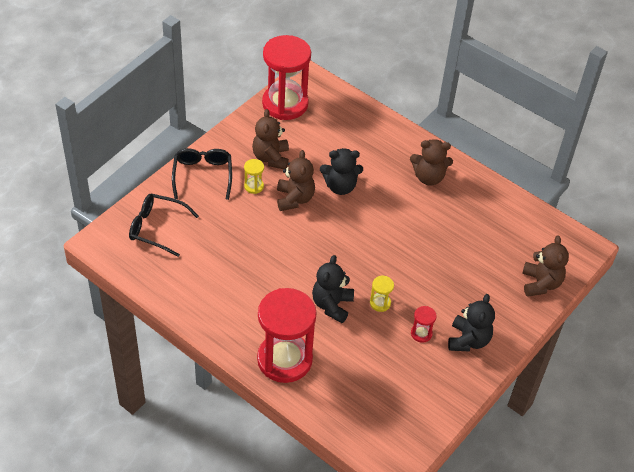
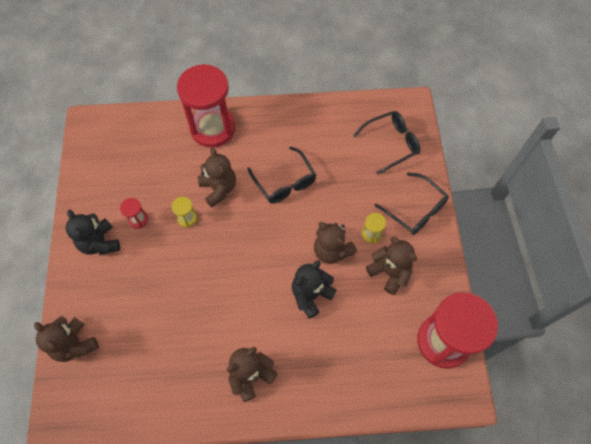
camera: 140 degrees right, 15 degrees up
black teddy bear [312,255,354,323] -> brown teddy bear [198,147,236,208]
none -> black glasses [247,146,316,204]

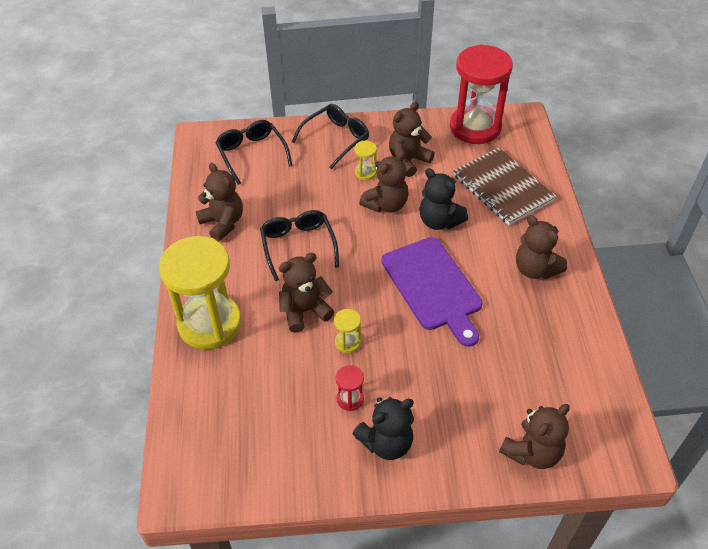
camera: 90 degrees left, 15 degrees down
red hourglass [177,64,236,147] -> yellow hourglass [159,236,241,350]
black glasses [247,146,316,204] -> black glasses turned 75 degrees counterclockwise [260,210,339,281]
none -> brown teddy bear [196,163,243,242]
none -> purple cutting board [381,237,483,347]
none -> brown notebook [453,147,557,225]

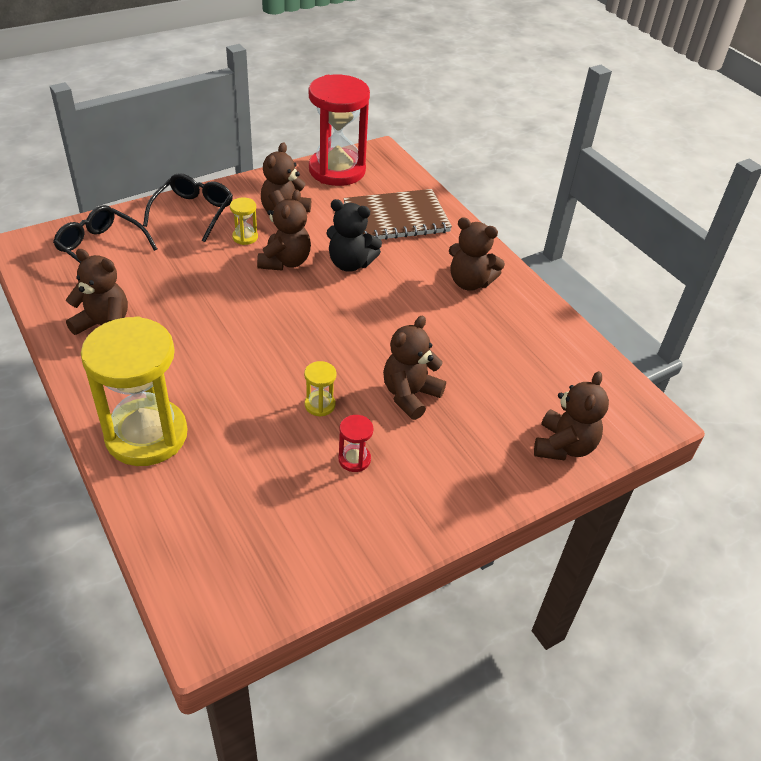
camera: 30 degrees left, 5 degrees down
black glasses [260,210,339,281] -> none
brown teddy bear [279,253,335,333] -> brown teddy bear moved to [383,316,446,420]
black teddy bear [353,397,414,460] -> none
purple cutting board [381,237,483,347] -> none
brown notebook [453,147,557,225] -> brown notebook turned 45 degrees counterclockwise [343,189,452,240]

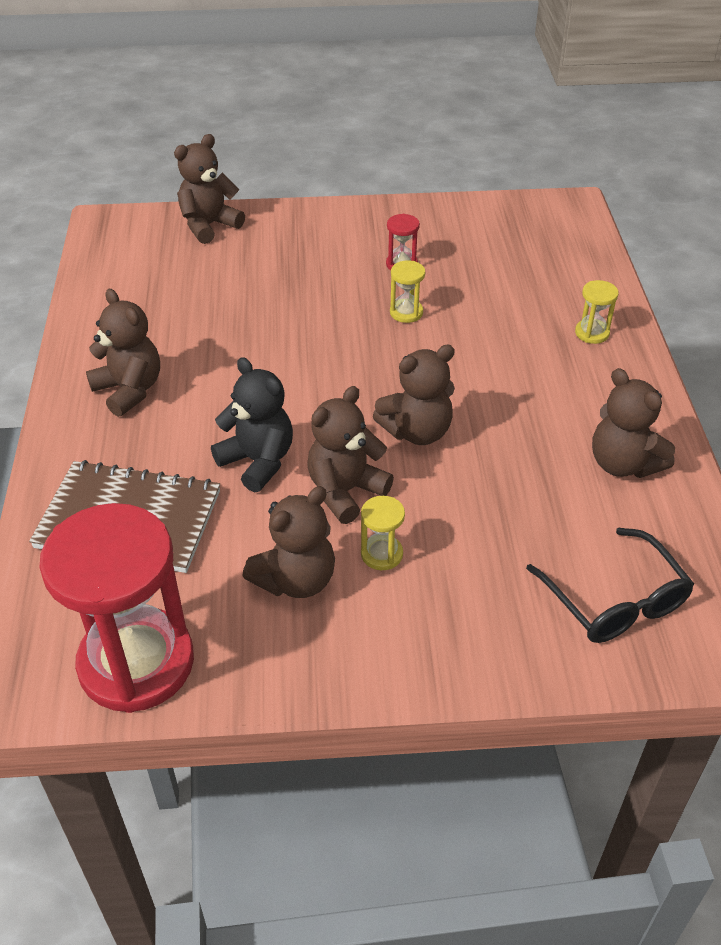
camera: 150 degrees left, 0 degrees up
yellow hourglass [81,316,188,466] -> yellow hourglass [575,280,619,344], size x0.40
black glasses [143,173,233,242] -> none
brown teddy bear [383,316,446,420] -> brown teddy bear moved to [373,344,455,445]

